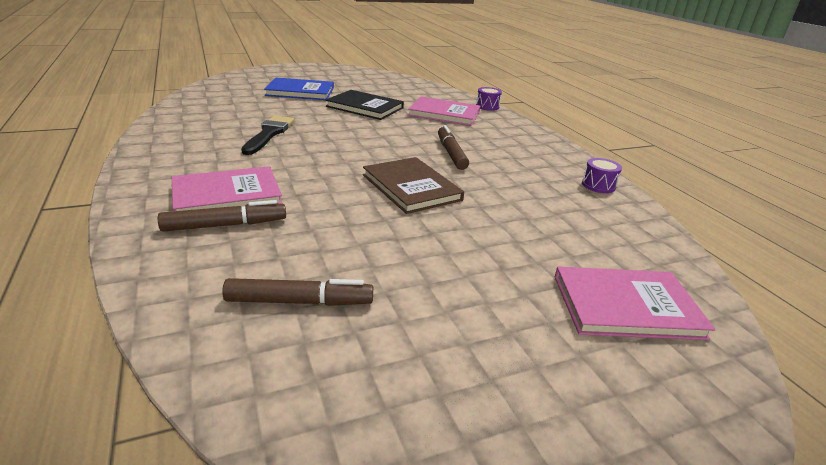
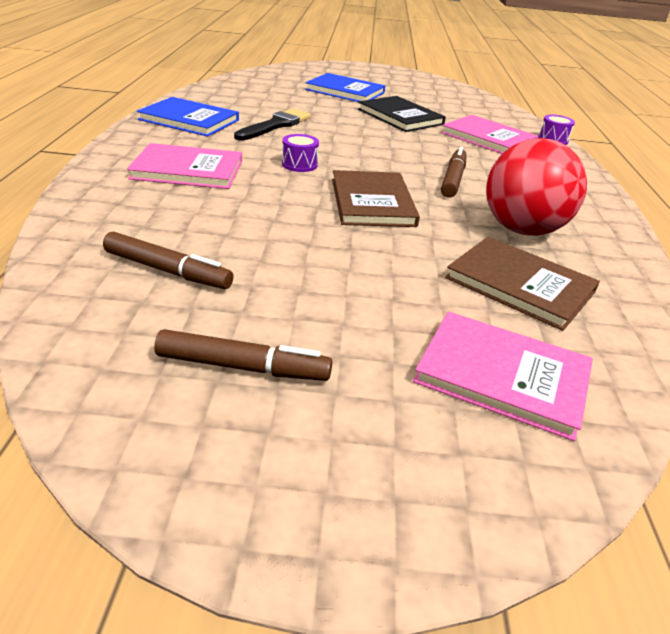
camera: 25 degrees right, 5 degrees up
brown marker [158,200,286,232] -> brown marker moved to [154,329,332,381]
purple drum [582,158,622,193] -> purple drum moved to [282,134,319,172]
none -> blue book [137,97,239,137]
none -> brown book [445,237,600,331]
none -> red ball [486,138,587,236]

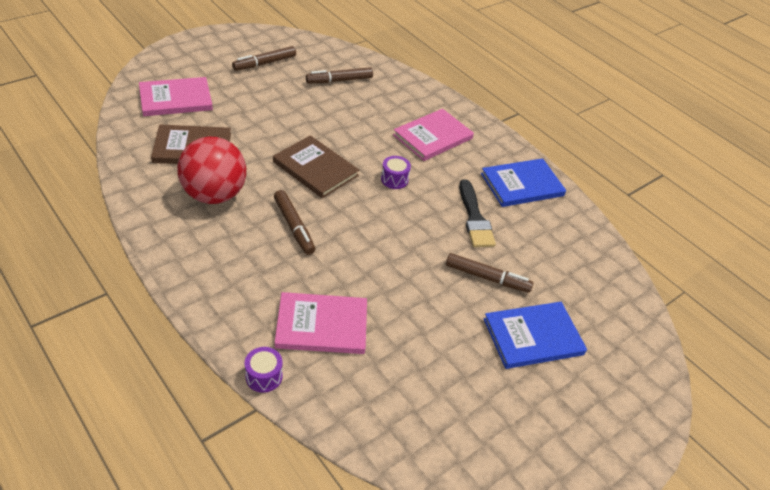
camera: 135 degrees right, 10 degrees up
black book [358,96,446,132] -> none
none -> brown marker [446,253,533,293]

